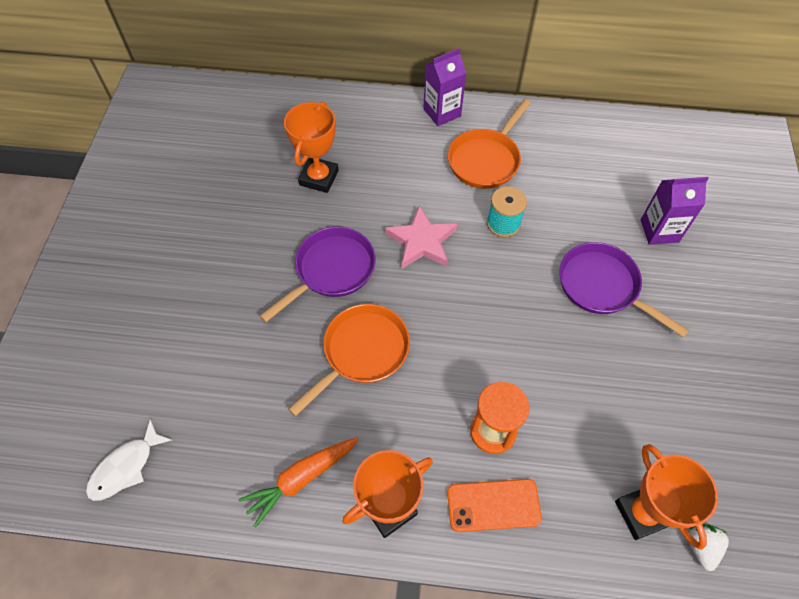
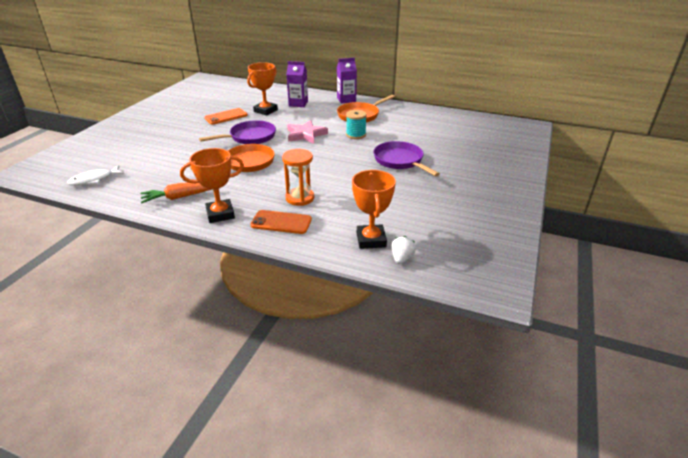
camera: 15 degrees right, 25 degrees down
purple carton [641,177,709,245] -> purple carton moved to [286,61,308,107]
none -> orange phone [205,108,248,124]

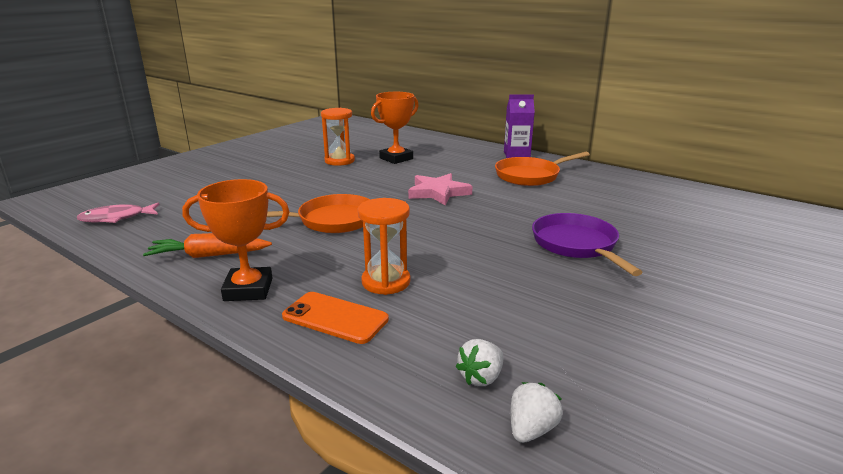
camera: 15 degrees right, 10 degrees down
white fish [67,165,124,186] -> pink fish [76,203,159,223]
purple pan [199,120,276,144] -> none
orange phone [205,108,248,124] -> orange hourglass [321,108,355,166]
purple carton [286,61,308,107] -> none
turquoise spool [346,110,367,139] -> none
orange trophy [352,170,396,249] -> white strawberry [456,339,504,386]

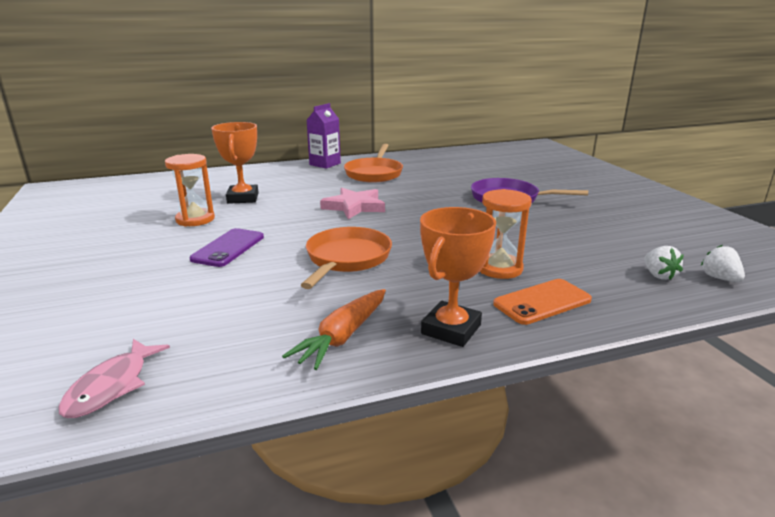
camera: 55 degrees left, 0 degrees up
none -> purple phone [190,228,264,267]

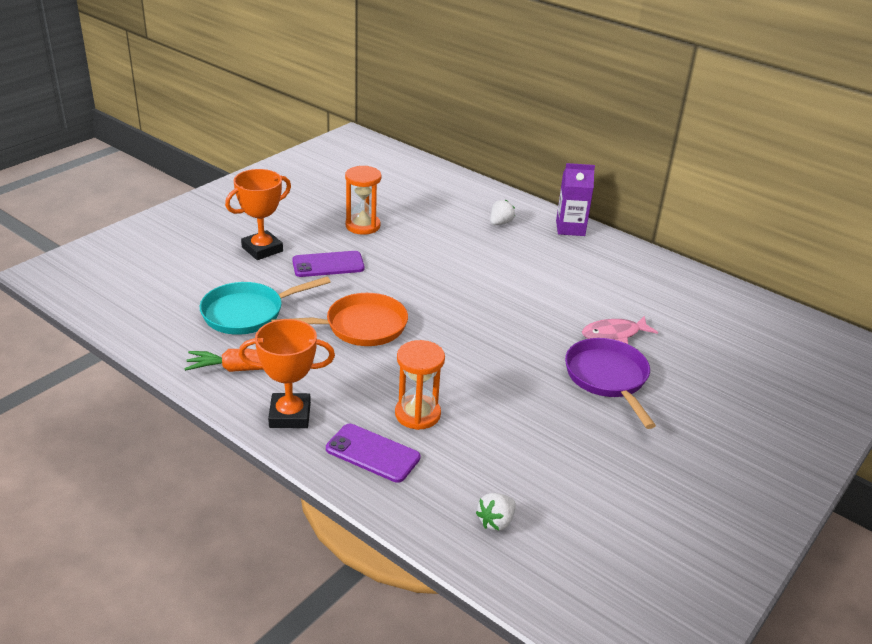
camera: 55 degrees right, 10 degrees up
pink fish [58,339,170,418] -> pink fish moved to [582,316,658,344]
orange trophy [211,122,259,204] -> orange trophy moved to [225,169,291,260]
pink star [320,188,385,219] -> none
orange pan [344,144,403,182] -> none
orange phone [493,279,592,325] -> purple phone [326,424,420,483]
white strawberry [701,245,745,282] -> white strawberry moved to [490,200,515,225]
none -> turquoise pan [200,276,331,335]

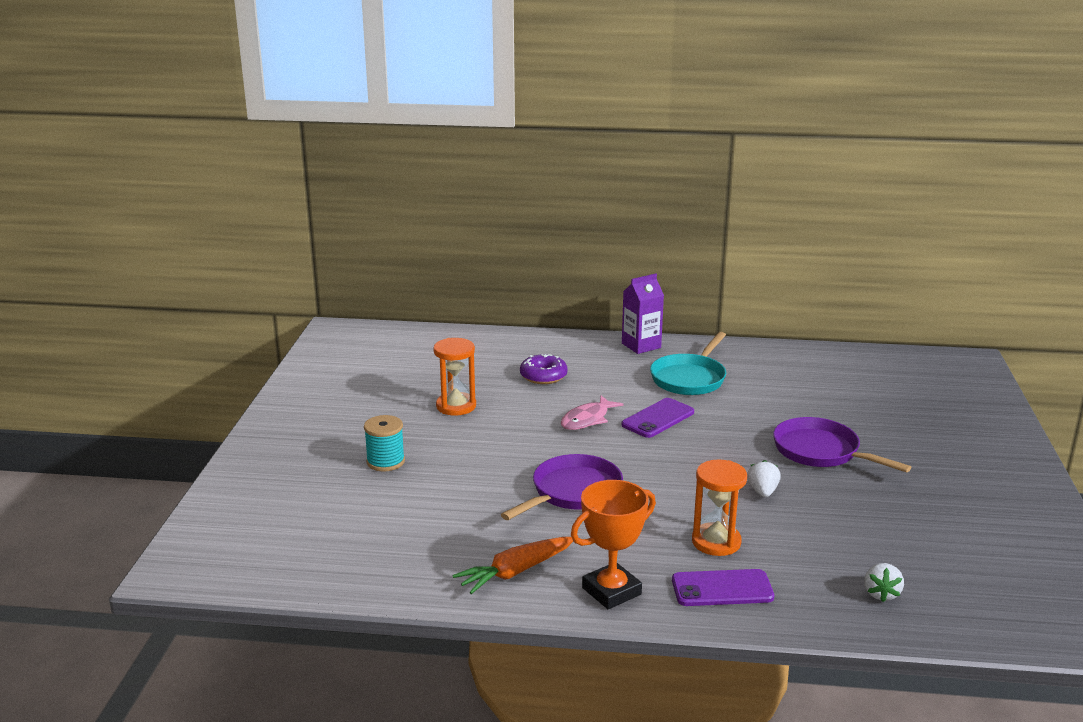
camera: 30 degrees left, 10 degrees down
turquoise pan [200,276,331,335] -> turquoise pan moved to [650,332,726,395]
orange trophy [225,169,291,260] -> turquoise spool [364,415,405,471]
orange pan [271,293,408,346] -> purple pan [501,454,623,520]
purple phone [292,251,365,277] -> purple phone moved to [621,398,694,438]
white strawberry [490,200,515,225] -> white strawberry moved to [747,460,781,497]
pink fish [582,316,658,344] -> pink fish moved to [561,395,624,430]
none -> purple donut [520,354,568,384]

